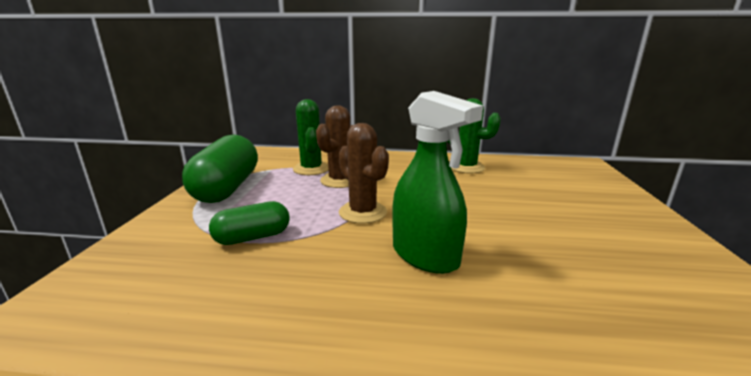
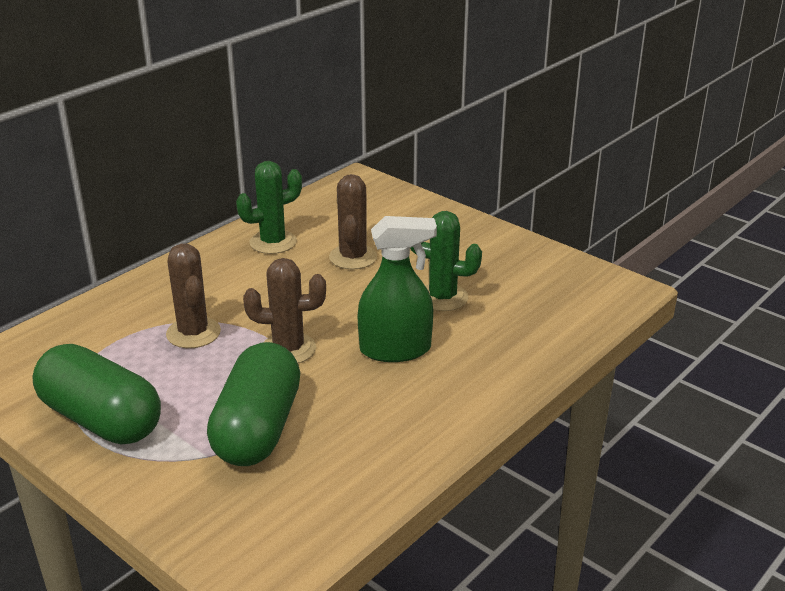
camera: 55 degrees left, 10 degrees up
green capsule [209,201,290,245] -> green capsule [207,342,300,466], size x1.80
green cactus [293,99,328,175] -> green cactus moved to [410,211,482,311]
none -> brown cactus [329,174,377,269]

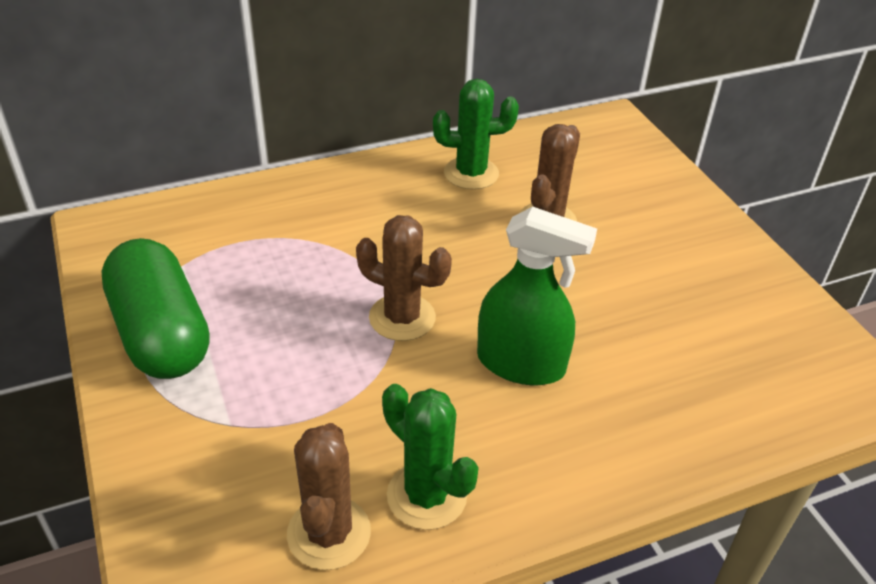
camera: 25 degrees right, 10 degrees up
brown cactus [166,243,221,348] -> brown cactus moved to [287,423,371,570]
green capsule [207,342,300,466] -> none
green cactus [410,211,482,311] -> green cactus moved to [382,384,479,530]

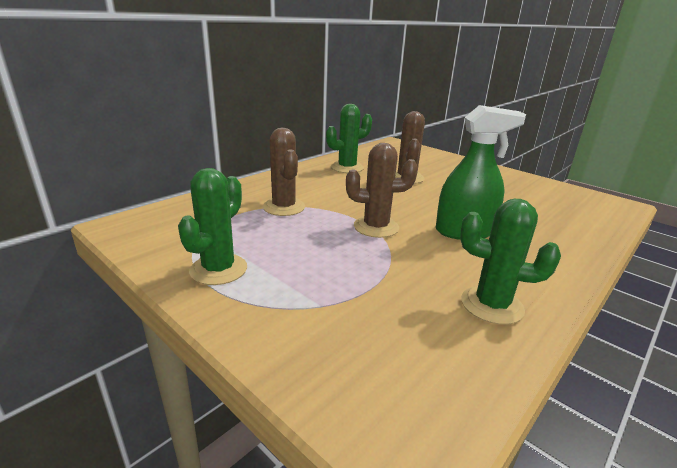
camera: 25 degrees left, 15 degrees down
green capsule [101,238,210,379] -> green cactus [178,168,247,285]
brown cactus [287,423,371,570] -> brown cactus moved to [263,128,305,216]

